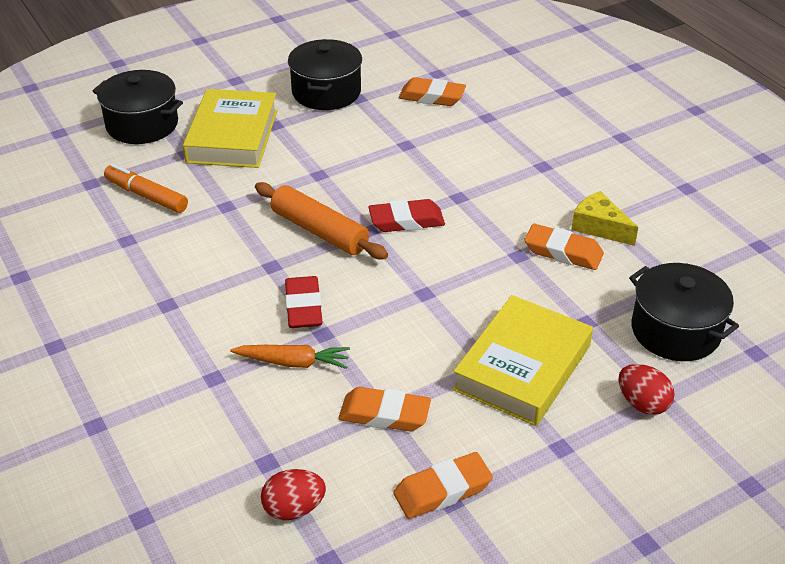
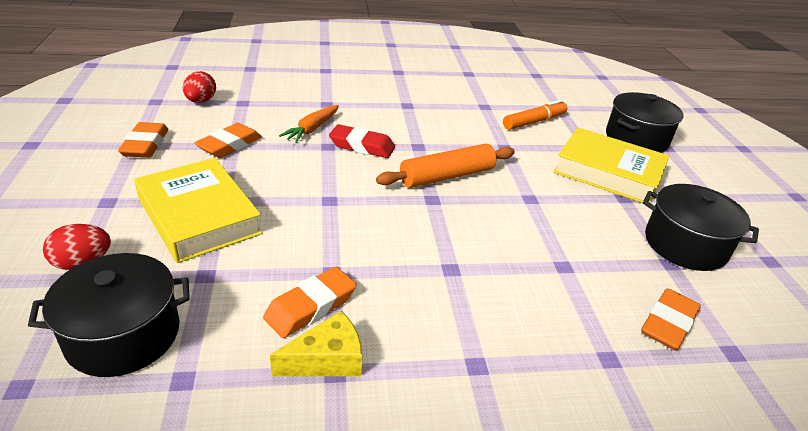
camera: 110 degrees right, 5 degrees down
red eraser [368,199,445,232] -> none

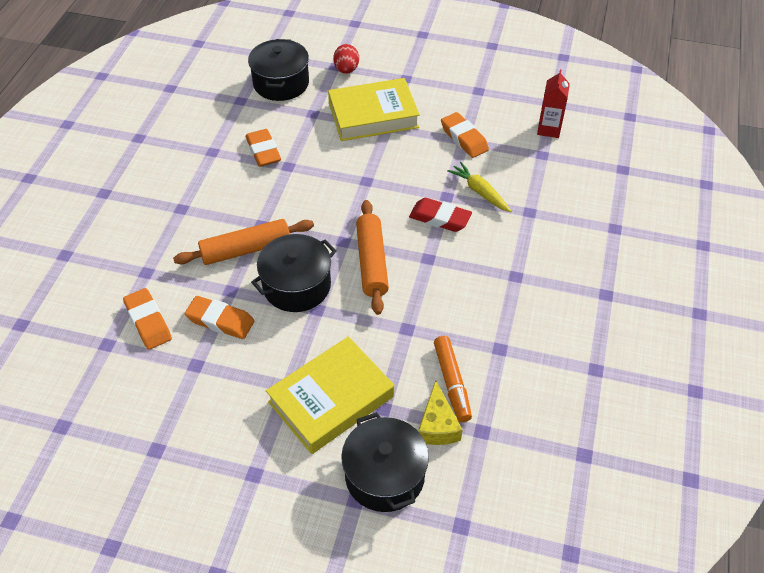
camera: 115 degrees right, 15 degrees up
orange eraser [118,122,168,158] -> orange eraser moved to [185,296,254,339]
red egg [183,71,216,103] -> red carton [537,69,570,138]
yellow cheese [270,311,362,376] -> yellow cheese moved to [418,380,463,445]
orange carrot [279,105,339,143] -> yellow carrot [447,162,511,212]
red eraser [329,124,395,158] -> red eraser turned 75 degrees clockwise [409,198,472,232]
black pot [643,184,759,271] -> black pot moved to [251,234,336,312]
none -> orange rolling pin [173,219,314,265]

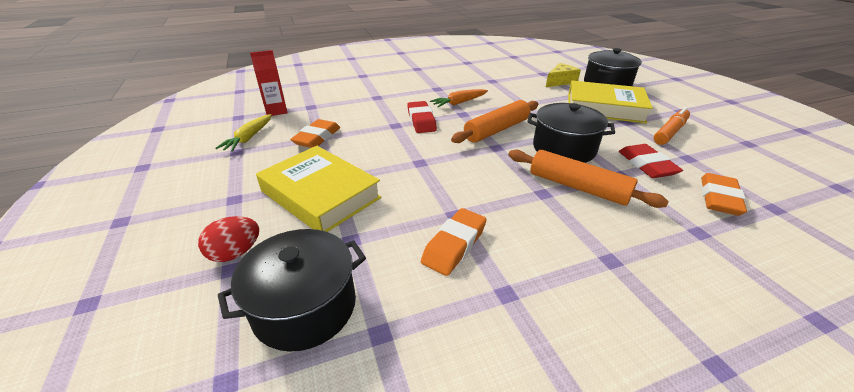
camera: 125 degrees left, 15 degrees down
orange eraser [185,296,254,339] -> red eraser [619,144,683,178]
orange marker [434,336,472,422] -> orange marker moved to [654,107,690,145]
yellow carrot [447,162,511,212] -> yellow carrot moved to [215,114,272,152]
none -> orange carrot [430,89,488,107]

